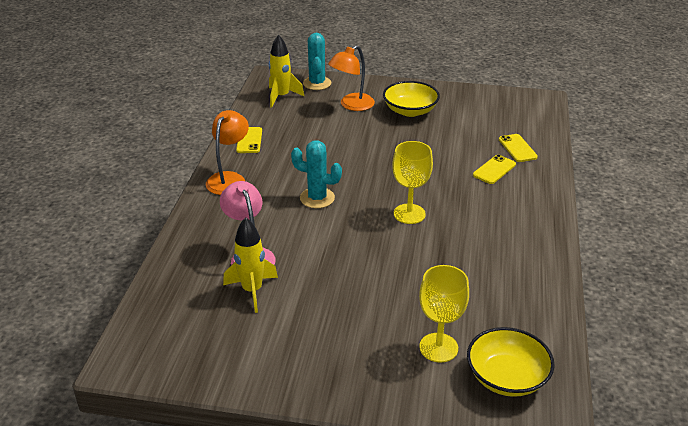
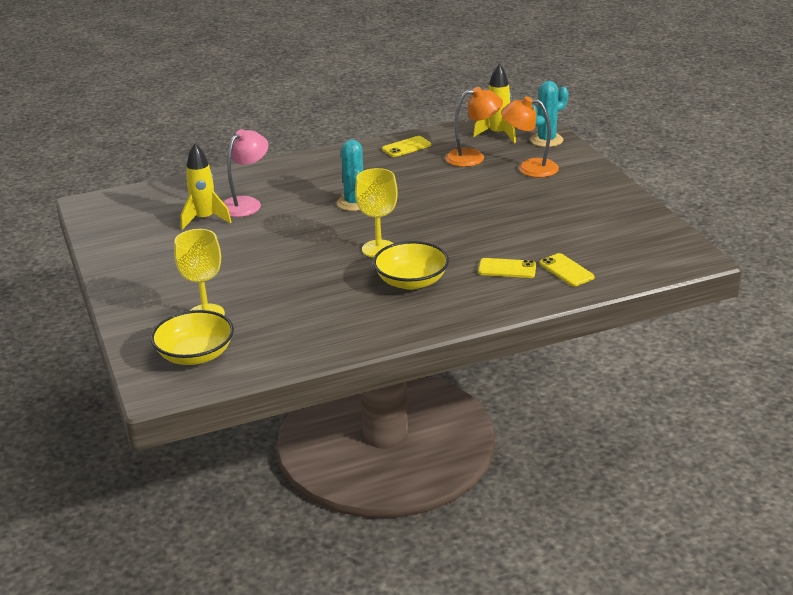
camera: 60 degrees right, 5 degrees down
orange lamp [206,110,249,195] -> orange lamp moved to [445,87,503,167]
yellow bowl [383,81,440,117] -> yellow bowl moved to [373,241,449,290]
yellow phone [499,134,538,162] -> yellow phone turned 75 degrees counterclockwise [540,253,594,286]

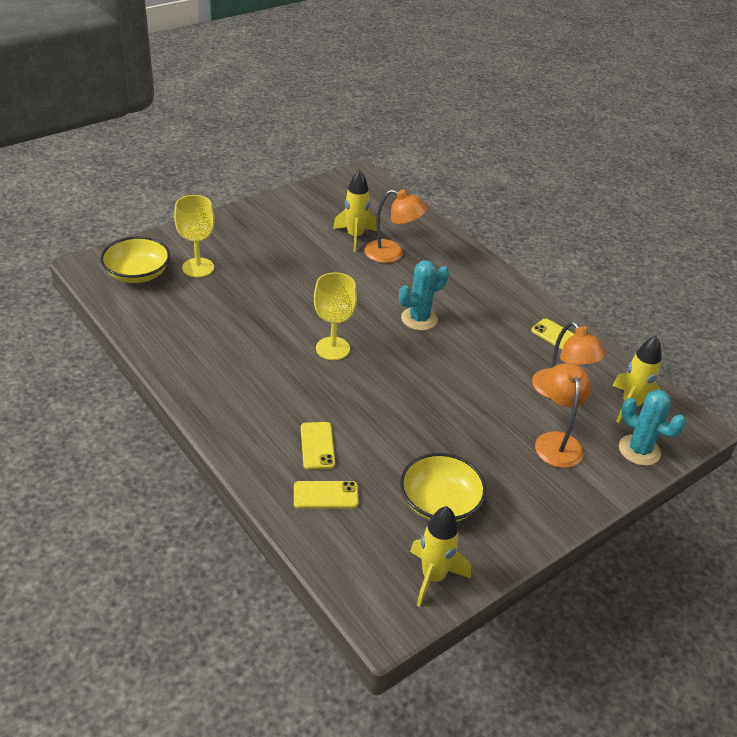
camera: 70 degrees right, 10 degrees up
pink lamp [223,129,268,217] -> orange lamp [364,189,427,263]
yellow bowl [373,241,449,290] -> yellow bowl moved to [400,453,486,522]
yellow phone [540,253,594,286] -> yellow phone turned 45 degrees clockwise [294,481,359,508]
none -> yellow rocket [410,506,471,607]

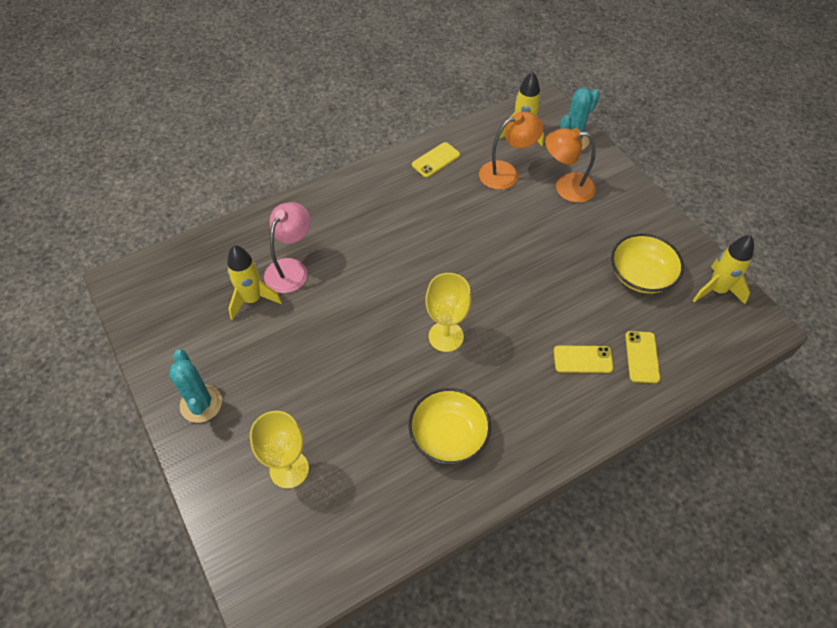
camera: 80 degrees left, 15 degrees up
yellow bowl [100,237,170,283] -> yellow bowl moved to [409,388,491,465]
orange lamp [364,189,427,263] -> pink lamp [264,202,310,293]
turquoise cactus [399,260,449,331] -> turquoise cactus moved to [169,349,222,423]

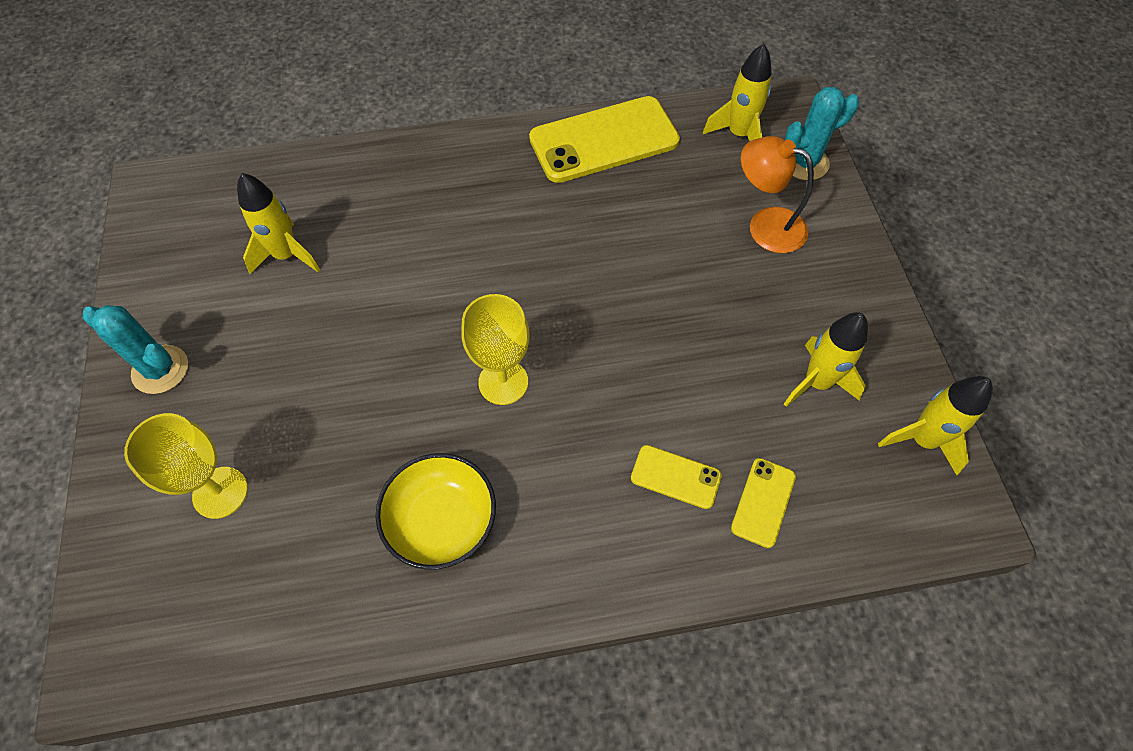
camera: 20 degrees right, 5 degrees up
turquoise cactus [169,349,222,423] -> turquoise cactus turned 60 degrees counterclockwise [83,305,188,394]
pink lamp [264,202,310,293] -> none
yellow phone [412,142,460,177] -> yellow phone [529,96,680,183], size x2.11
orange lamp [479,111,544,190] -> none
yellow bowl [611,233,684,293] -> yellow rocket [784,312,868,407]

